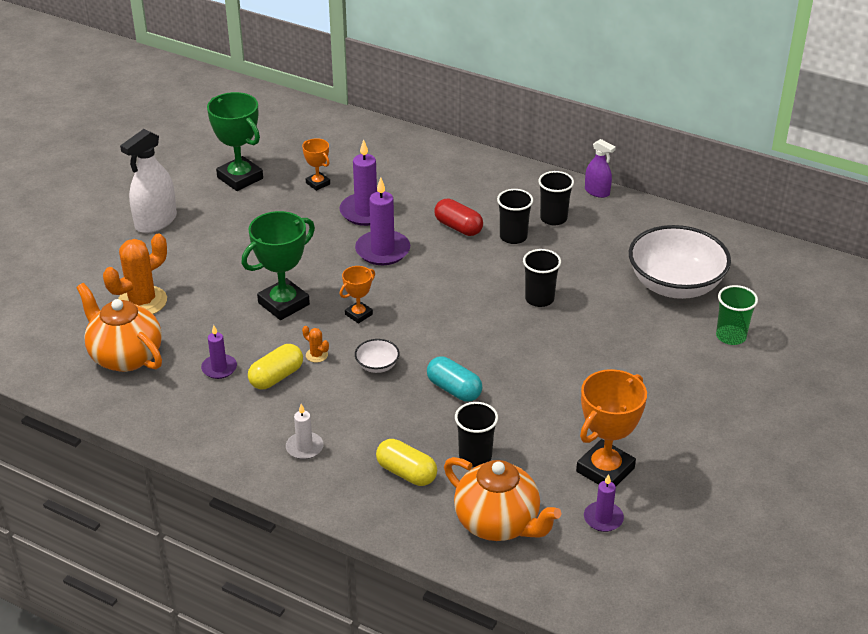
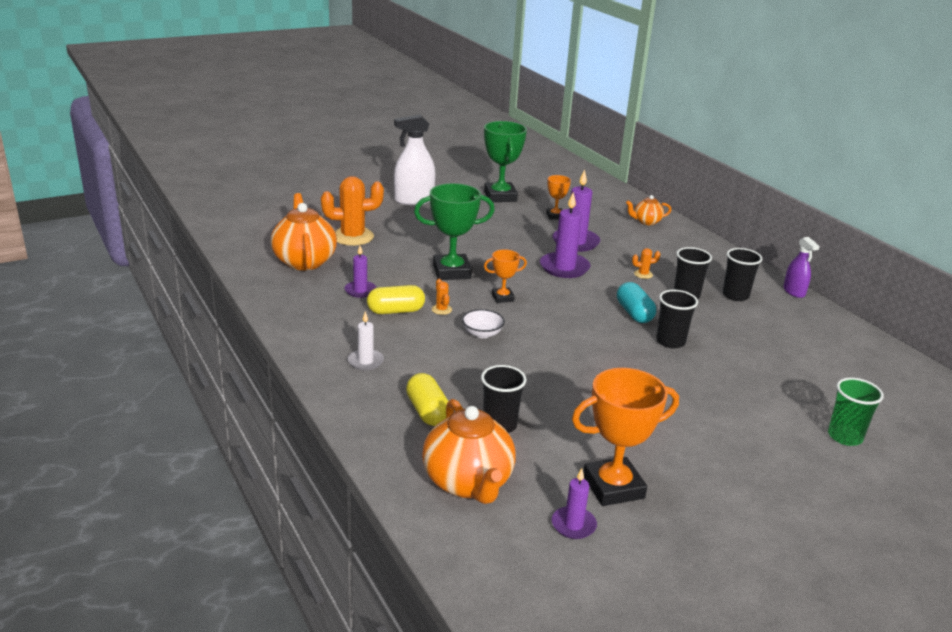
camera: 30 degrees right, 10 degrees down
turquoise capsule [427,356,482,402] -> turquoise capsule moved to [617,282,656,323]
red capsule [434,199,483,236] -> orange cactus [632,248,660,279]
white bowl [629,225,731,299] -> none
none -> orange teapot [626,195,671,225]

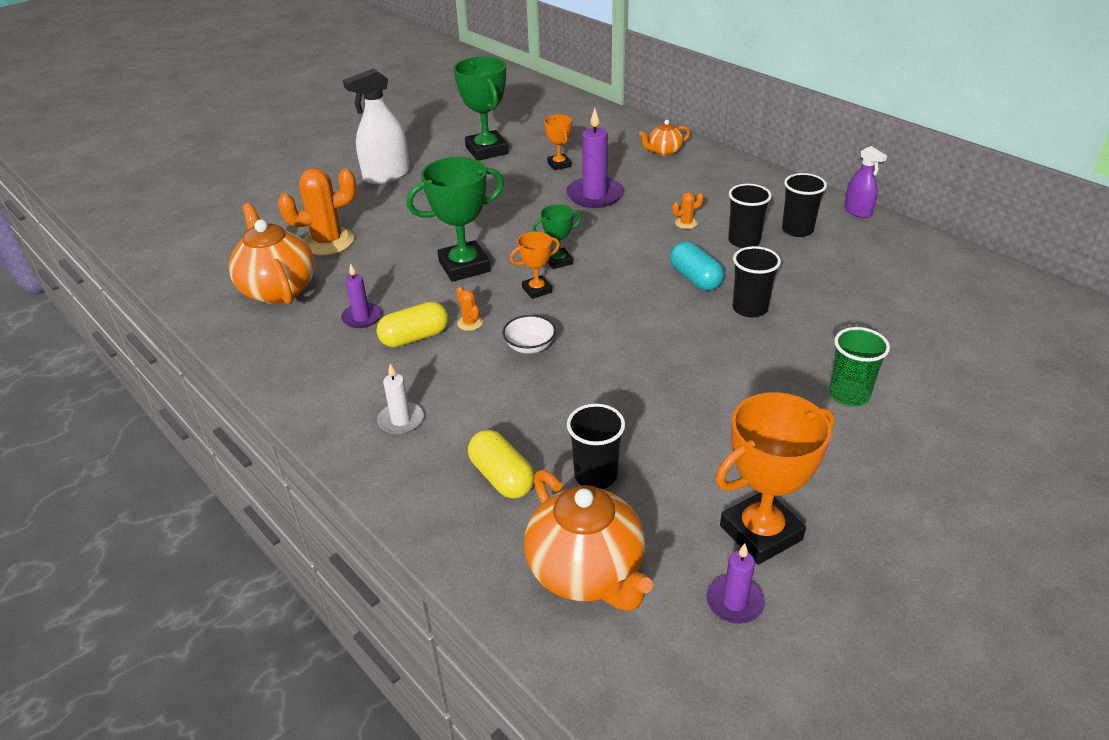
camera: 10 degrees left, 10 degrees up
purple candle [540,192,590,278] -> none
green cup [828,378,884,446] -> green cup moved to [829,327,890,407]
none -> green trophy [533,205,582,269]

